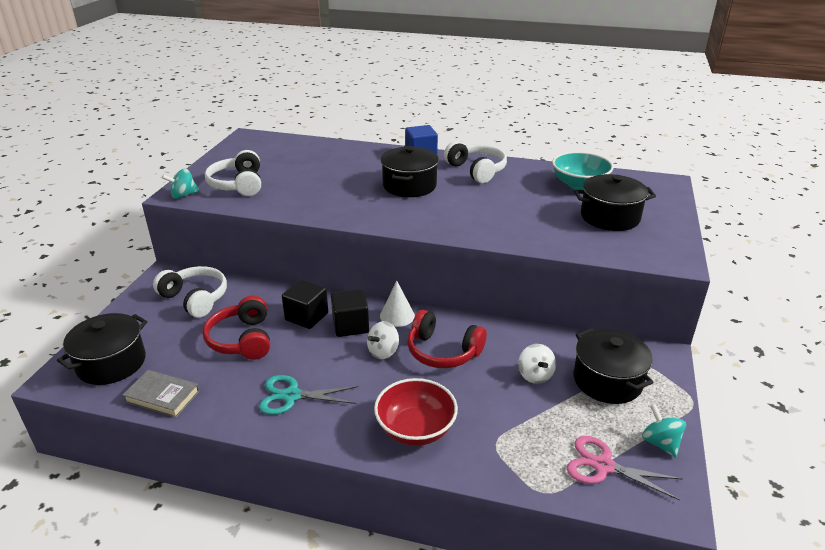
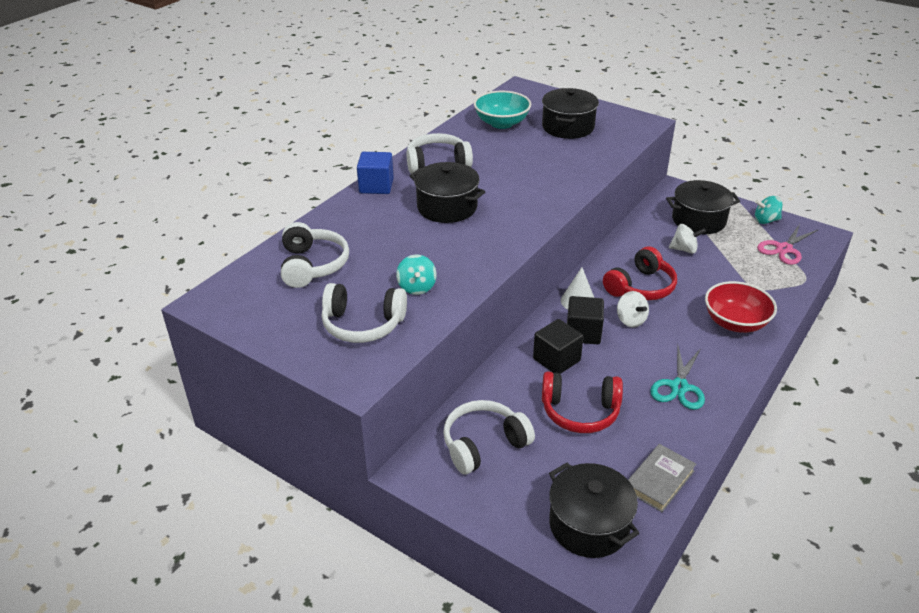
camera: 70 degrees left, 5 degrees up
turquoise spinning top [162,168,199,199] -> turquoise spinning top moved to [396,255,437,295]
none -> white headphones [281,222,349,288]

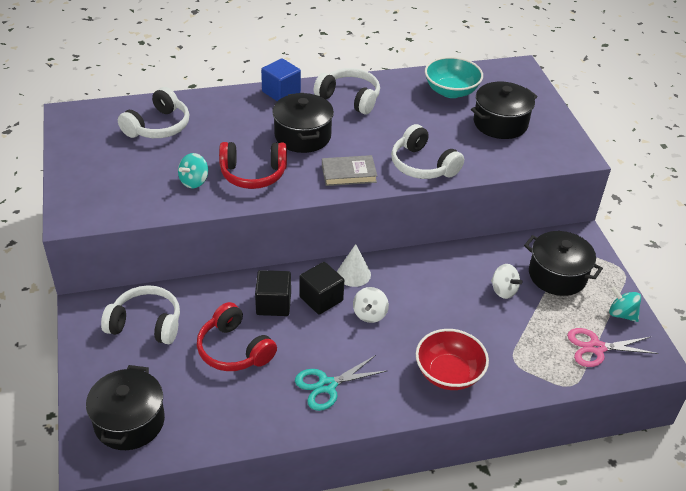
camera: 40 degrees right, 5 degrees up
white headphones [322,283,407,343] -> white headphones moved to [391,124,464,179]
red headphones [603,246,677,300] -> red headphones moved to [219,142,287,189]
grey book [628,444,696,512] -> grey book moved to [322,155,377,186]

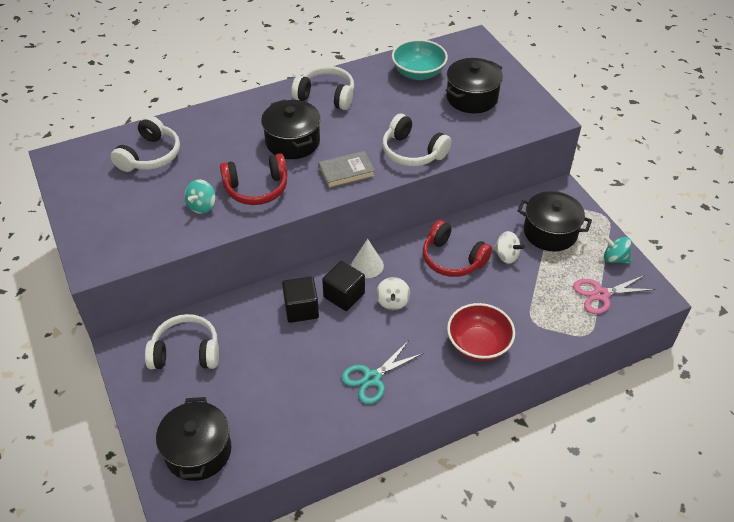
camera: 10 degrees left, 5 degrees up
red headphones [197,302,277,371] -> red headphones moved to [423,220,492,277]
blue cube [261,58,301,101] -> none

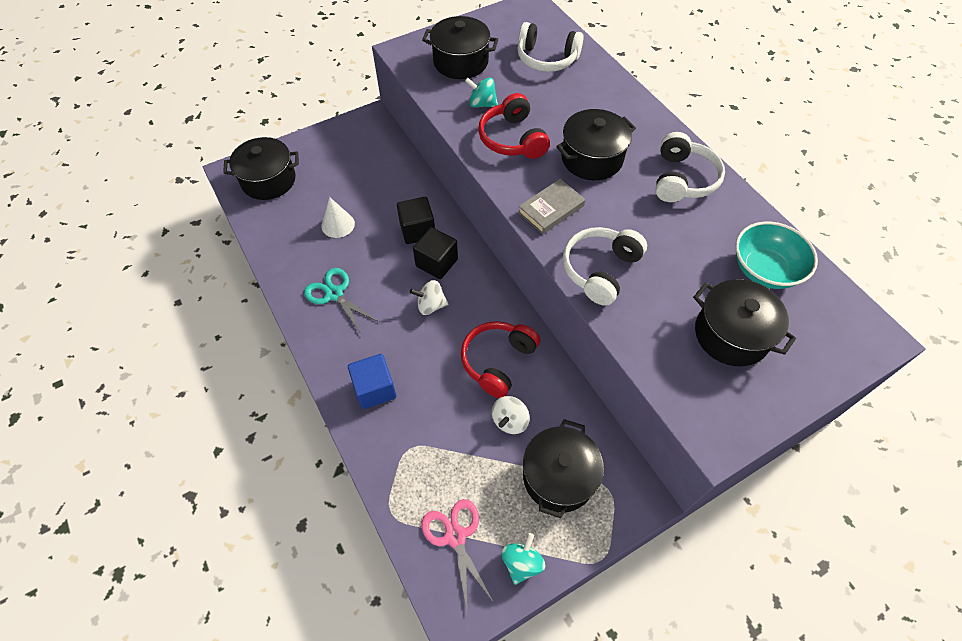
camera: 85 degrees right, 10 degrees up
white headphones [145,314,219,369] -> none
grey book [318,151,375,188] -> grey book turned 75 degrees clockwise [518,179,585,234]
white cone [351,239,384,278] -> white cone moved to [321,197,355,238]
red bowl [447,303,515,361] -> blue cube [348,354,396,409]
none -> black pot [422,16,498,79]

